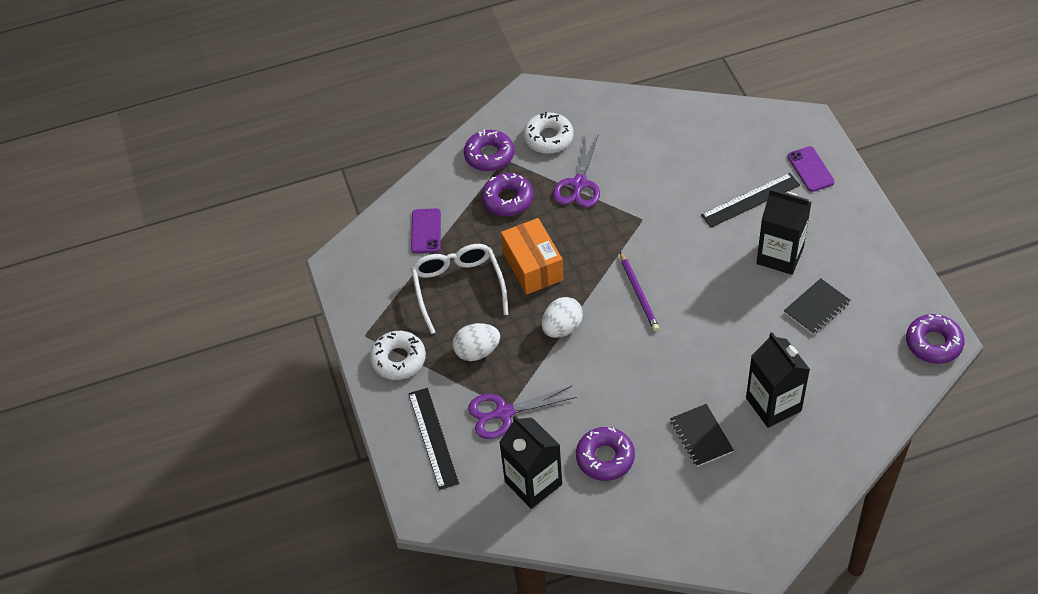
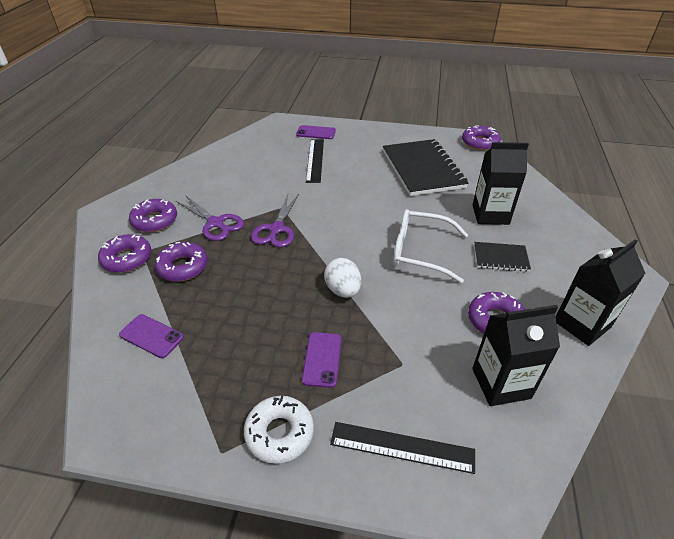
camera: 65 degrees left, 10 degrees down
white glasses [411,244,508,334] -> white glasses moved to [393,209,468,283]
white egg [452,323,500,361] -> purple phone [302,332,341,388]
purple scissors [468,386,577,439] -> purple scissors moved to [251,194,299,248]
orange box [501,218,564,295] -> none
white donut [523,112,574,154] -> purple donut [129,199,177,232]
purple pencil [620,252,659,331] -> none
black carton [756,188,812,275] -> black carton moved to [556,239,646,346]
black notebook [784,278,851,335] -> black notebook [383,139,469,196], size x2.06

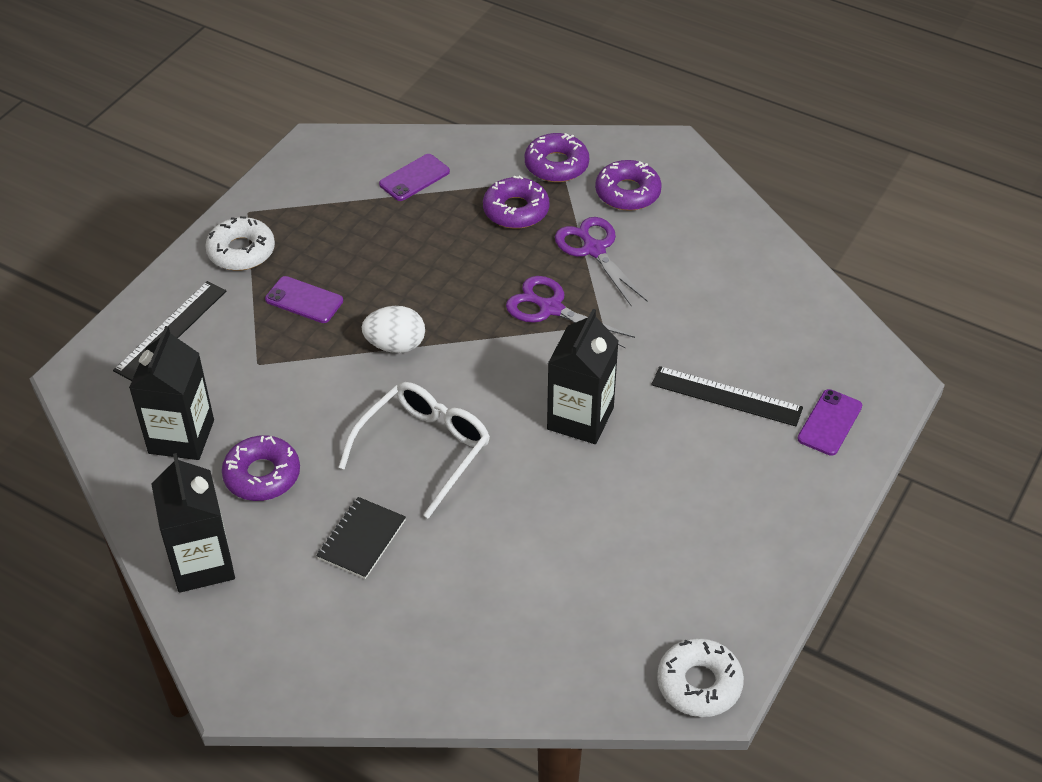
camera: 110 degrees right, 5 degrees up
purple scissors [176,195,244,241] -> purple scissors turned 90 degrees clockwise [555,217,648,307]
black notebook [383,139,469,196] -> none
purple donut [462,125,501,151] -> white donut [657,638,744,717]
black carton [472,142,529,225] -> black carton moved to [547,309,619,444]

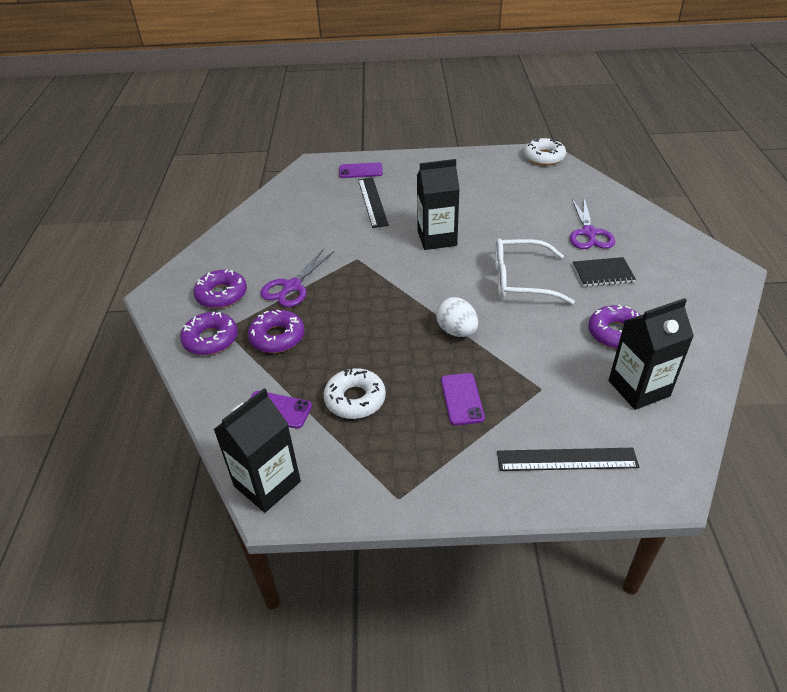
camera: 120 degrees left, 5 degrees down
black carton [151,453,235,593] -> black carton moved to [213,388,301,513]
white donut [205,216,275,270] -> white donut moved to [323,367,386,419]
purple scissors [506,276,635,348] -> purple scissors moved to [570,198,615,249]

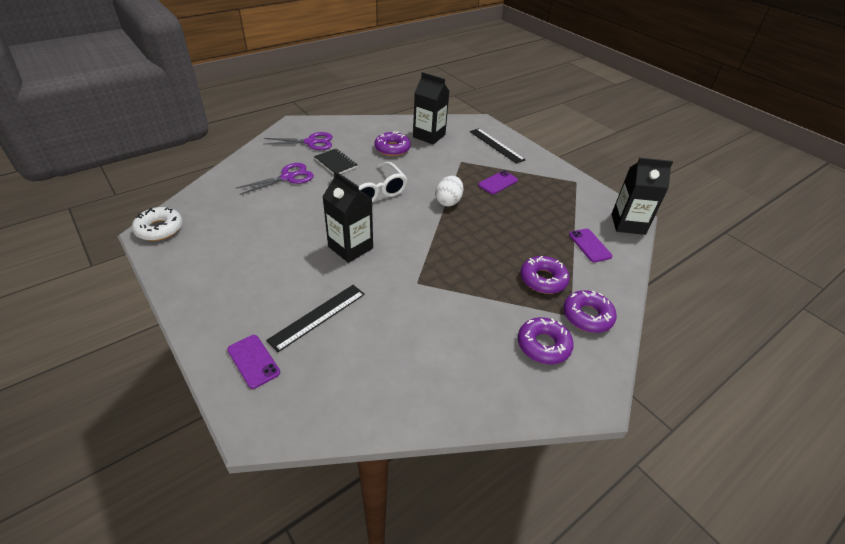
camera: 130 degrees left, 0 degrees up
purple scissors [260,248,334,307] -> purple scissors moved to [263,132,333,150]
white donut [323,367,386,419] -> none

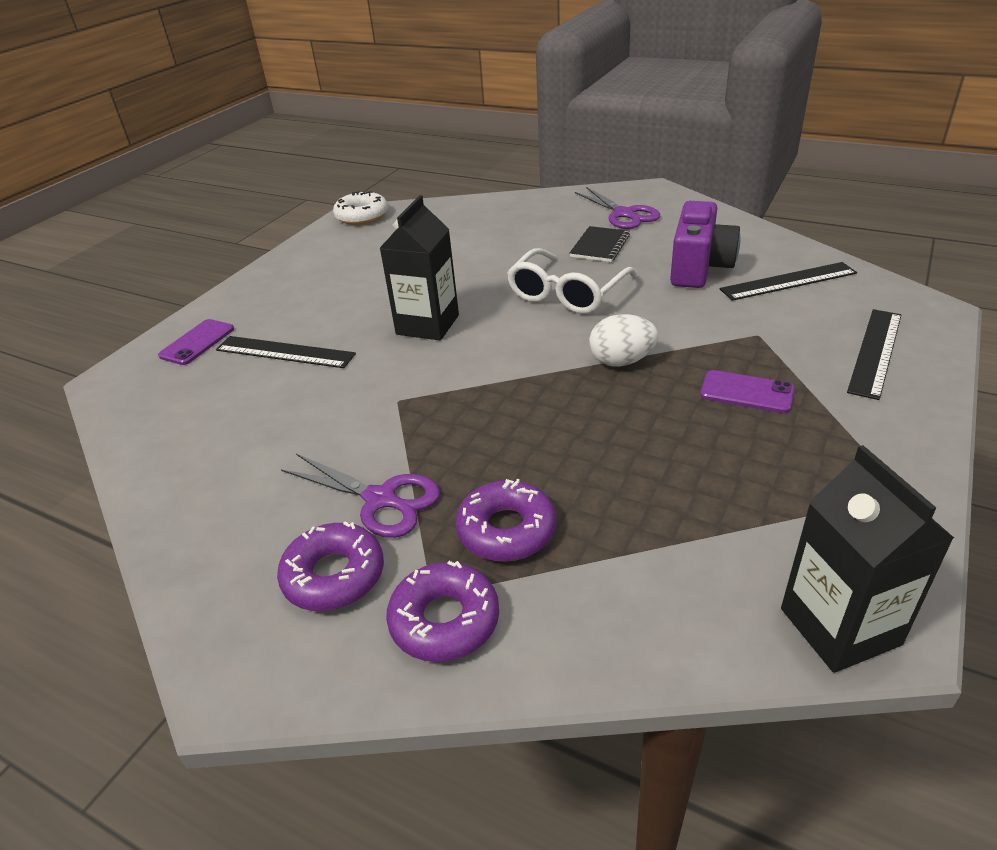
camera: 70 degrees right, 5 degrees down
purple scissors [237,163,314,195] -> purple scissors moved to [281,454,440,538]
purple donut [374,131,411,156] -> purple camera [670,201,741,288]
black carton [413,72,449,144] -> black ruler [720,262,857,301]
purple phone [569,228,612,262] -> none

